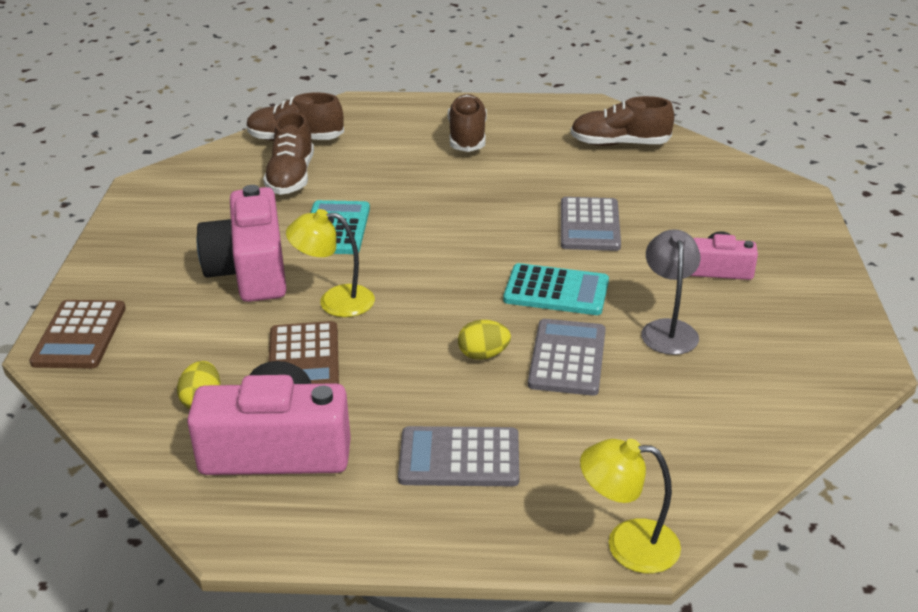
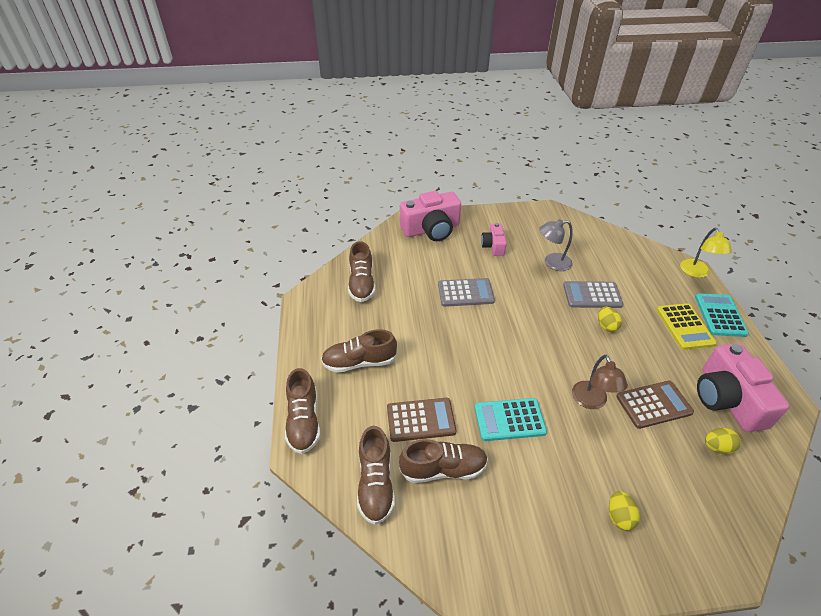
camera: 100 degrees left, 10 degrees up
brown calculator [29,300,126,368] -> brown calculator moved to [387,398,456,442]
pink camera [196,185,287,302] -> pink camera moved to [400,191,461,241]
yellow lamp [286,209,375,317] -> brown lamp [572,354,628,409]
grey calculator [398,426,520,486] -> yellow calculator [657,303,717,350]
turquoise calculator [503,263,609,315] -> turquoise calculator moved to [695,293,749,337]
none -> brown shoe [285,368,320,454]
none -> yellow egg [609,491,640,531]

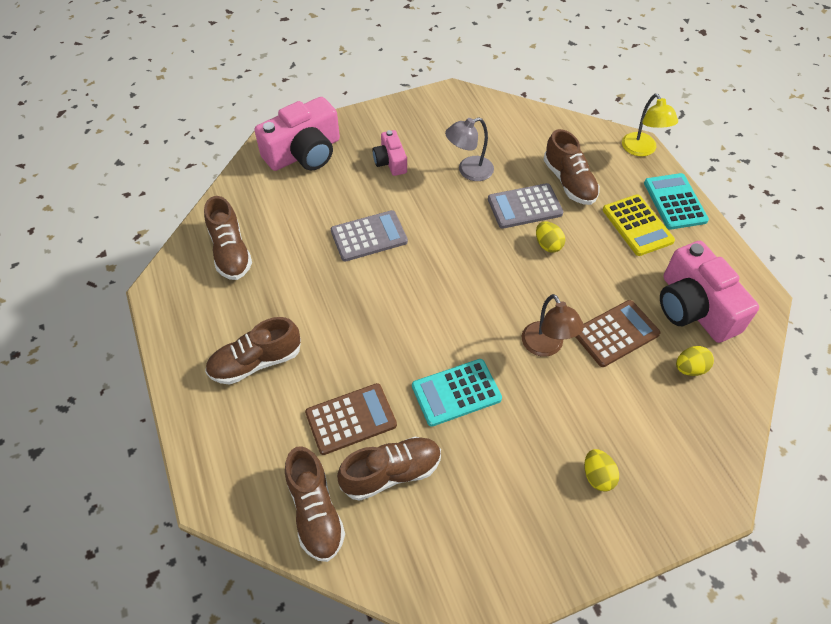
camera: 15 degrees left, 10 degrees up
brown shoe [285,368,320,454] -> brown shoe moved to [544,129,600,205]

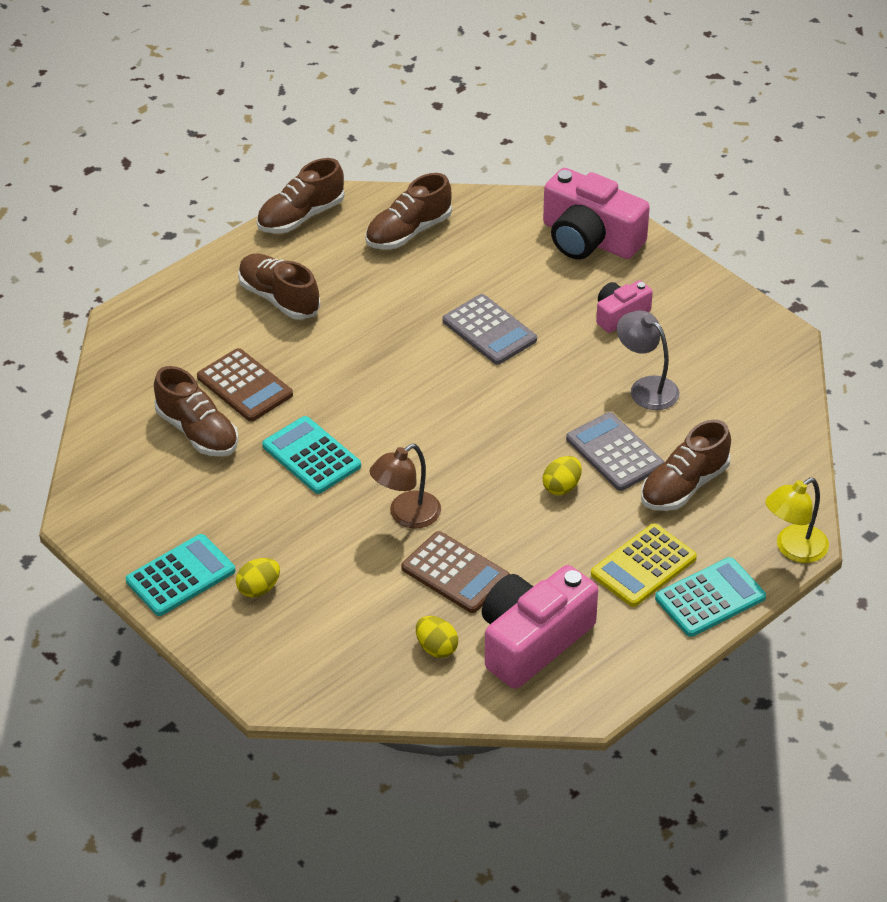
camera: 70 degrees right, 10 degrees down
brown shoe [285,446,345,562] -> brown shoe moved to [257,158,345,234]
none -> turquoise calculator [126,534,235,616]

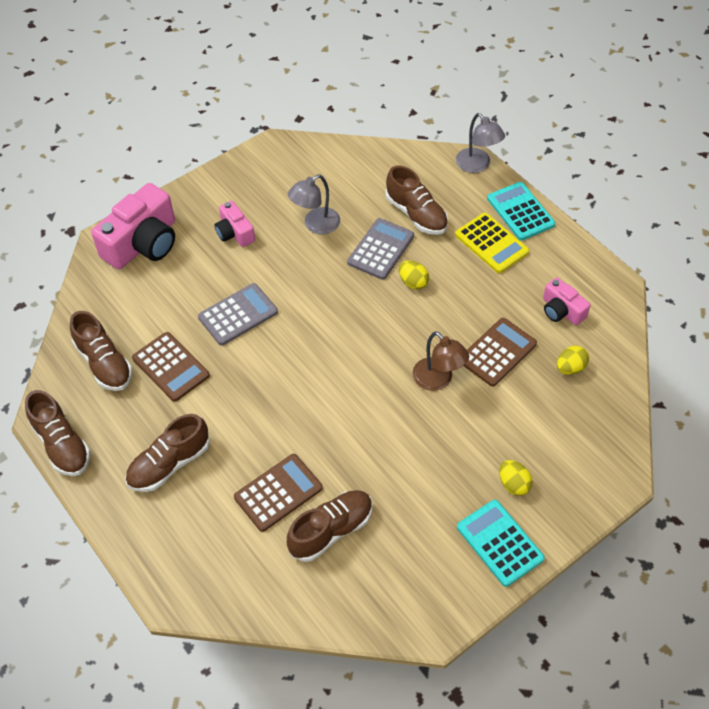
camera: 85 degrees left, 10 degrees up
turquoise calculator [262,416,361,494] -> none
pink camera [482,565,598,689] -> pink camera [543,278,591,325], size x0.54
grey calculator [566,412,664,491] -> grey calculator turned 150 degrees clockwise [347,218,414,280]
yellow lamp [765,478,829,563] -> grey lamp [456,113,505,173]
none -> brown calculator [132,332,210,402]

